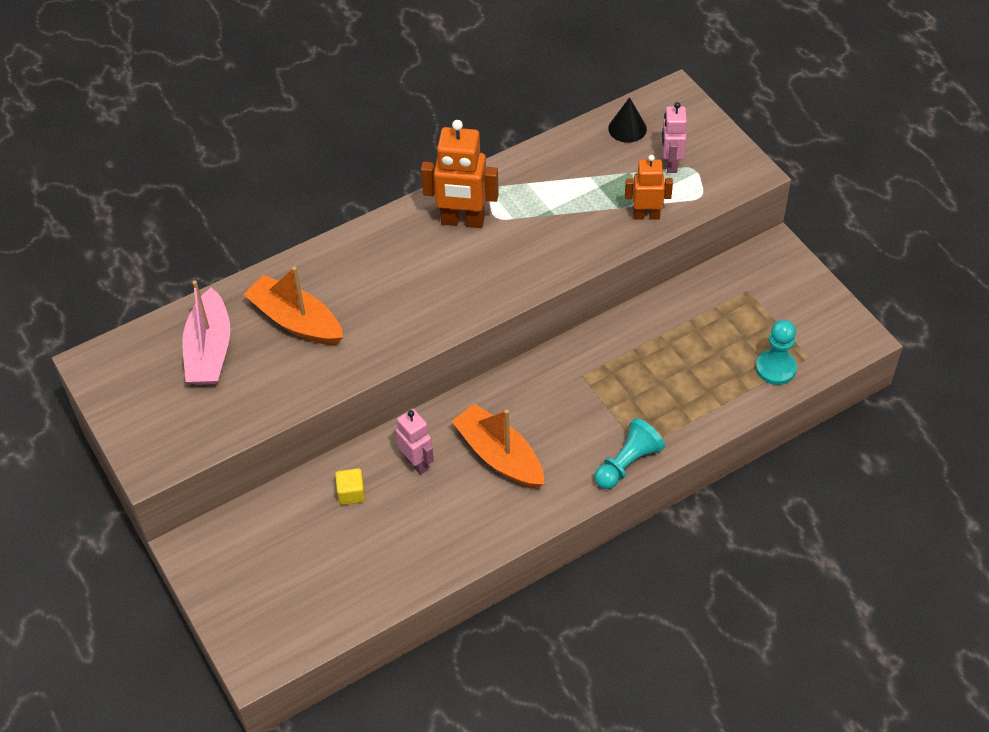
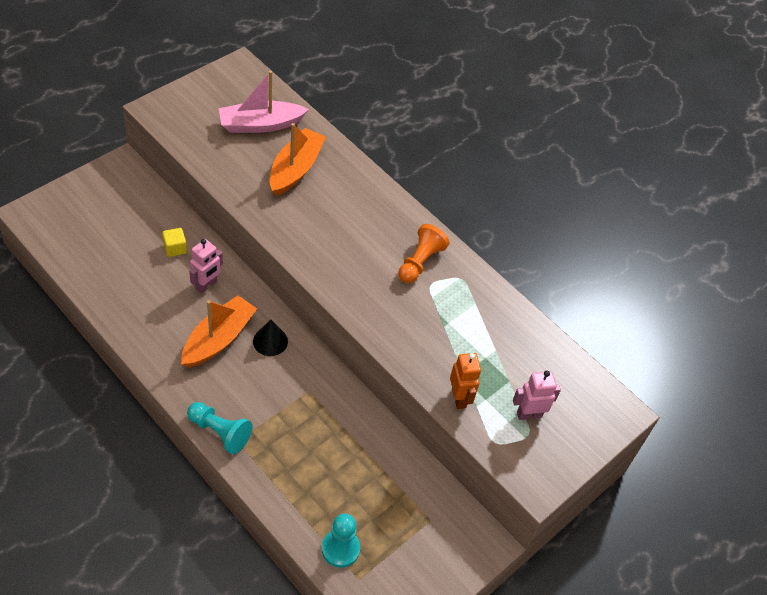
camera: 70 degrees right, 0 degrees up
orange robot [421,120,499,228] -> orange pawn [398,224,450,283]
black cone [608,97,647,143] -> black cone moved to [253,320,288,356]

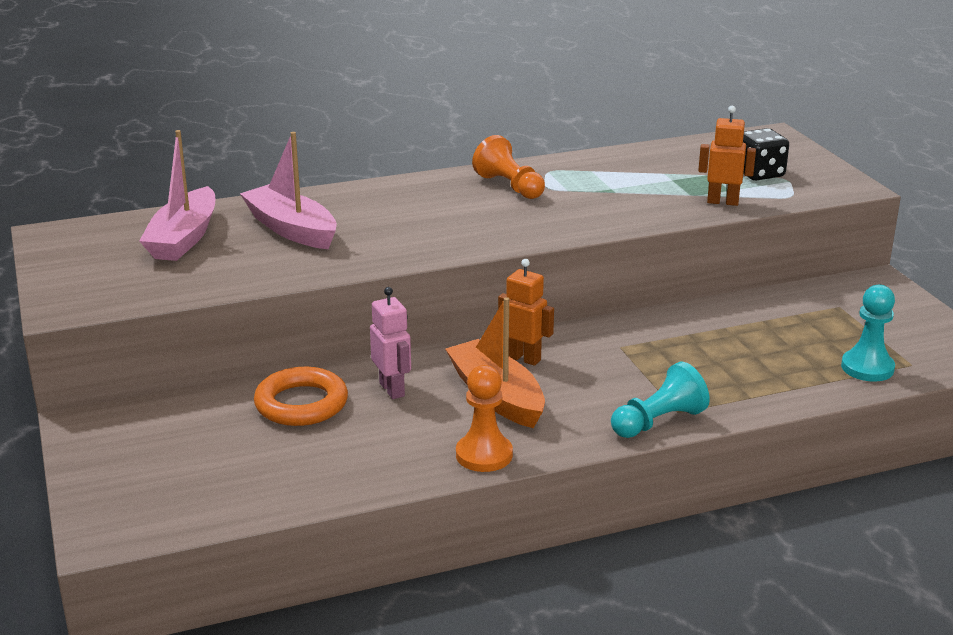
camera: 60 degrees left, 25 degrees down
yellow cube [162,228,187,257] -> orange ring [254,367,348,426]
black cone [253,320,288,356] -> orange robot [498,259,554,366]
orange boat [270,123,326,196] -> pink boat [240,132,337,249]
pink robot [513,371,561,420] -> black dice [743,128,789,180]
none -> orange pawn [456,365,513,472]

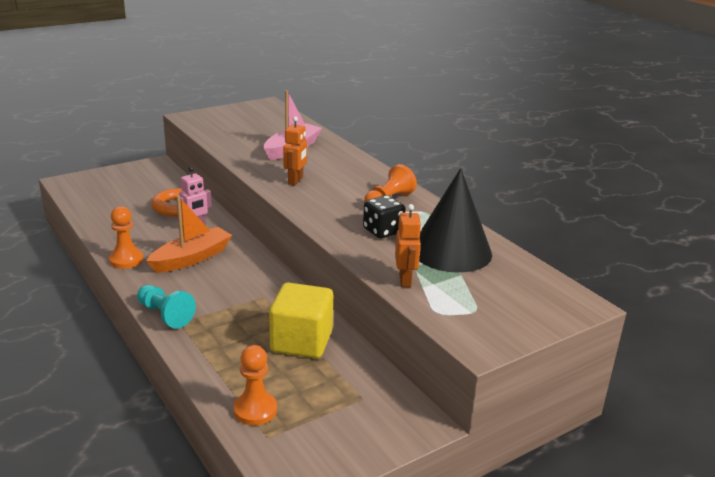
camera: 75 degrees right, 0 degrees up
pink boat [139,130,215,261] -> none
orange robot [498,259,554,366] -> orange robot moved to [283,116,307,185]
black dice [743,128,789,180] -> black dice moved to [363,195,405,238]
turquoise pawn [841,285,895,382] -> orange pawn [234,345,277,425]
none -> yellow cube [269,282,333,358]
none -> black cone [419,168,492,273]

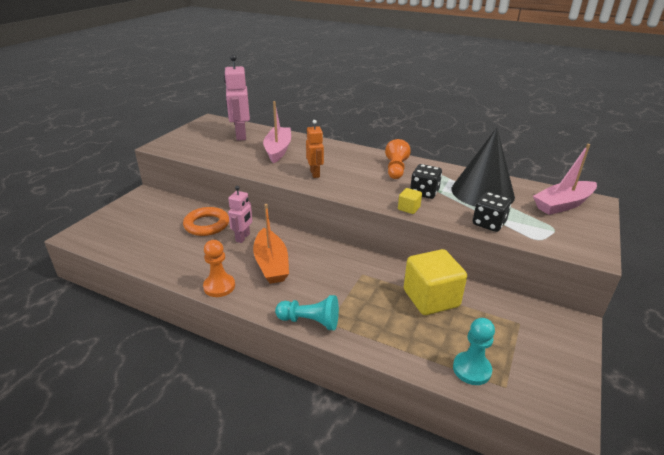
camera: 30 degrees left, 5 degrees up
orange boat [146,196,232,273] -> orange boat turned 150 degrees clockwise [253,204,289,284]
orange pawn [234,345,277,425] -> turquoise pawn [453,318,495,385]
orange robot [395,204,422,287] -> black dice [473,192,511,232]
none -> pink robot [224,55,250,141]
none -> yellow cube [398,188,422,214]
none -> pink boat [533,144,597,215]

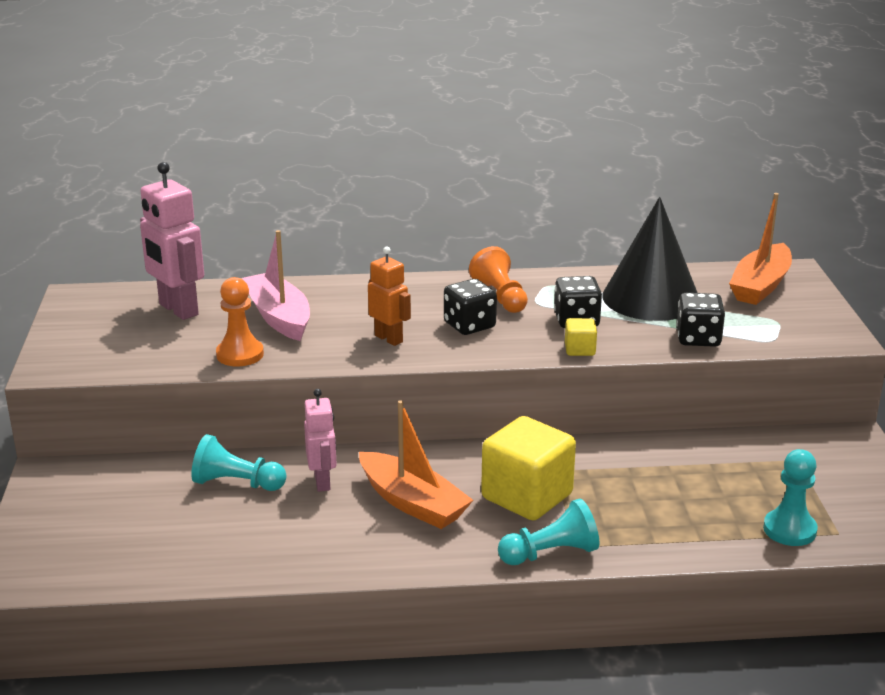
camera: 30 degrees left, 5 degrees down
orange ring [183,207,229,236] -> turquoise pawn [191,434,287,491]
orange pawn [203,240,235,297] -> orange pawn moved to [216,277,264,366]
yellow cube [404,249,467,315] -> yellow cube moved to [481,416,576,521]
pink boat [533,144,597,215] -> orange boat [729,193,792,305]
none -> black dice [444,279,497,335]

